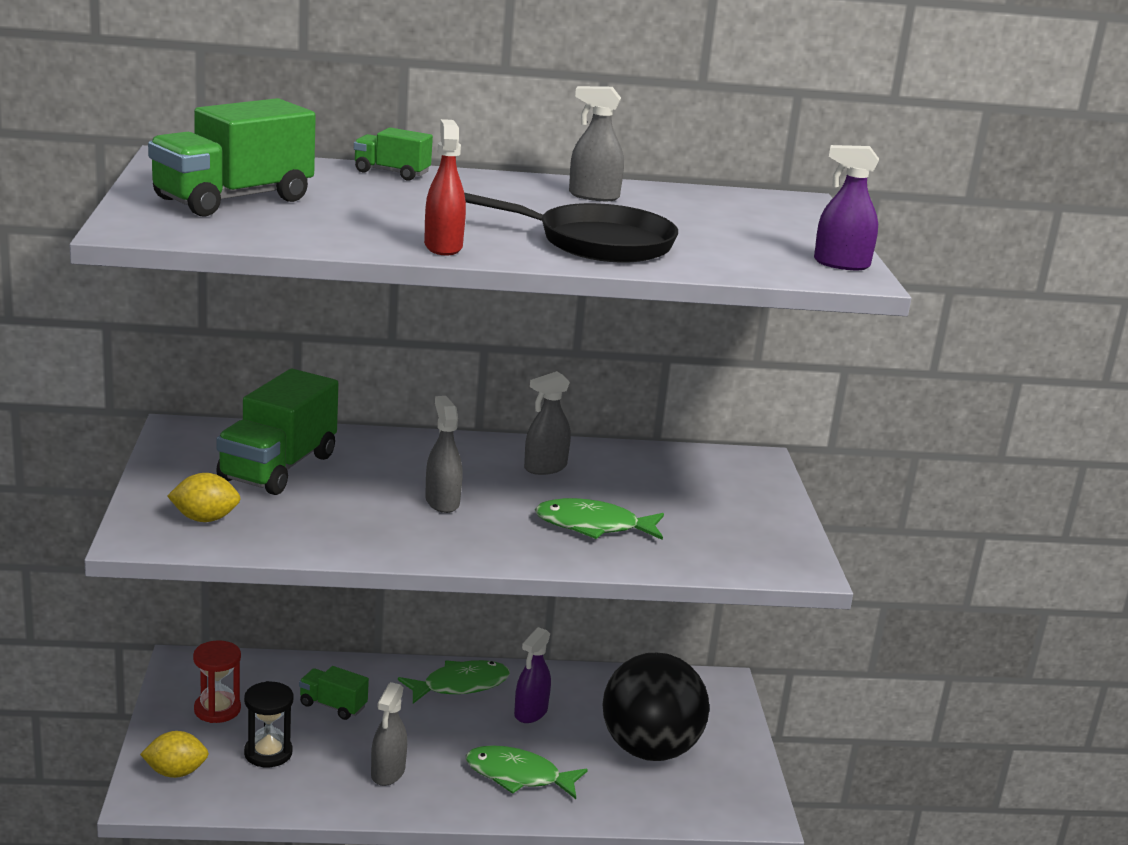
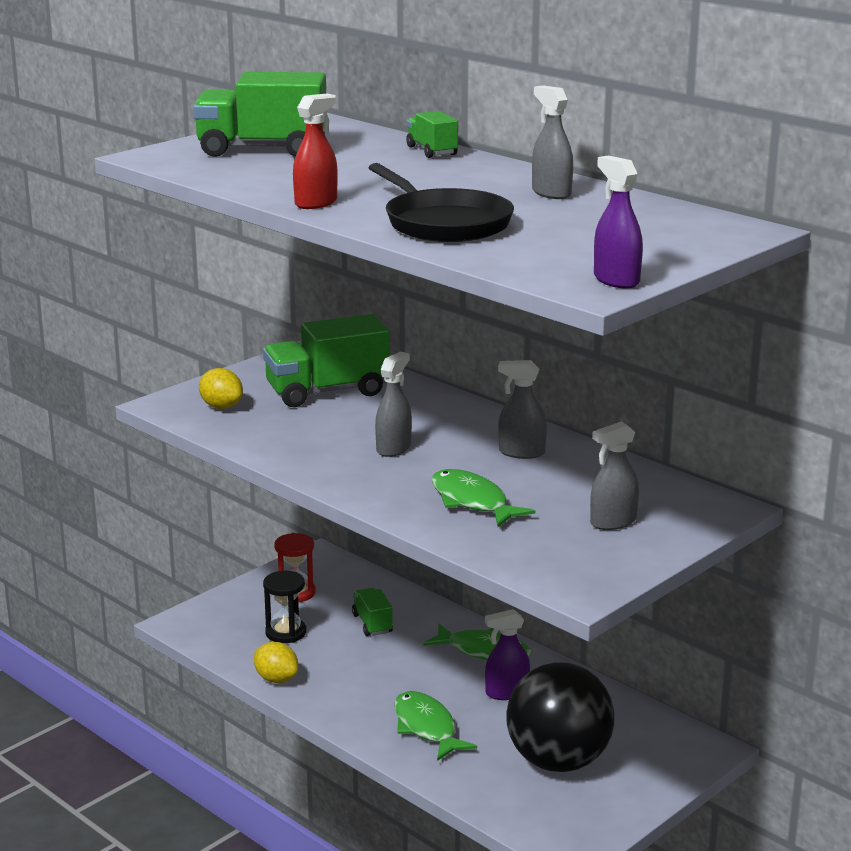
camera: 50 degrees right, 0 degrees up
yellow lemon [140,731,209,778] -> yellow lemon moved to [254,642,298,683]
grey spray bottle [371,682,407,786] -> grey spray bottle moved to [590,421,639,530]

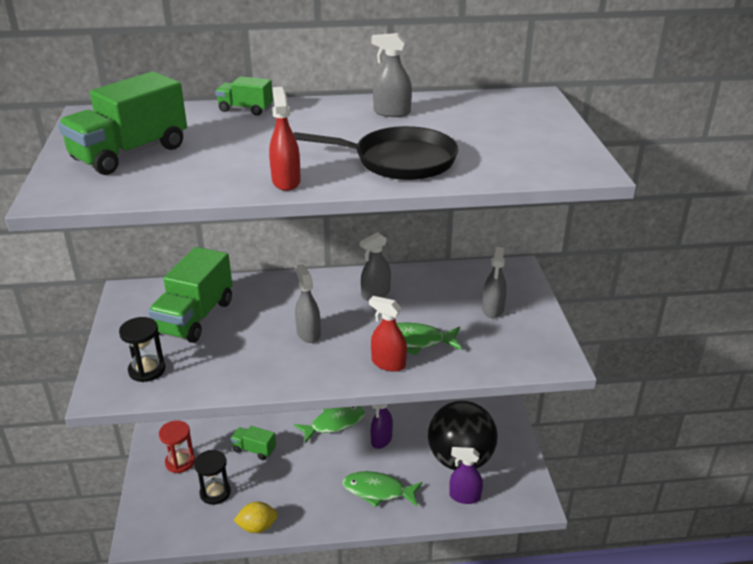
camera: 50 degrees left, 10 degrees up
yellow lemon [199,368,243,409] -> black hourglass [119,317,166,382]
purple spray bottle [594,156,643,289] -> purple spray bottle moved to [449,447,483,504]
none -> red spray bottle [369,296,407,372]

